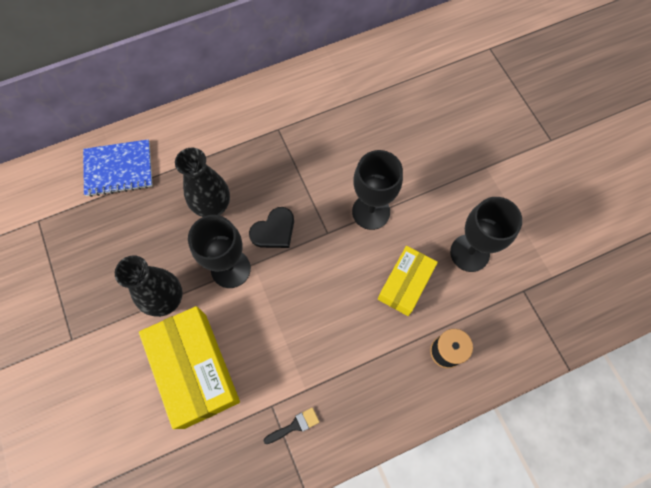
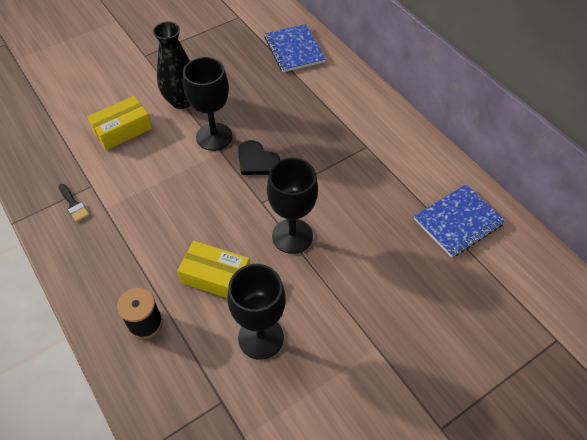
camera: 80 degrees right, 15 degrees down
yellow box [139,306,240,429] -> yellow box [87,96,152,150], size x0.61
black vase [175,148,230,217] -> none
none -> blue notebook [414,184,505,258]

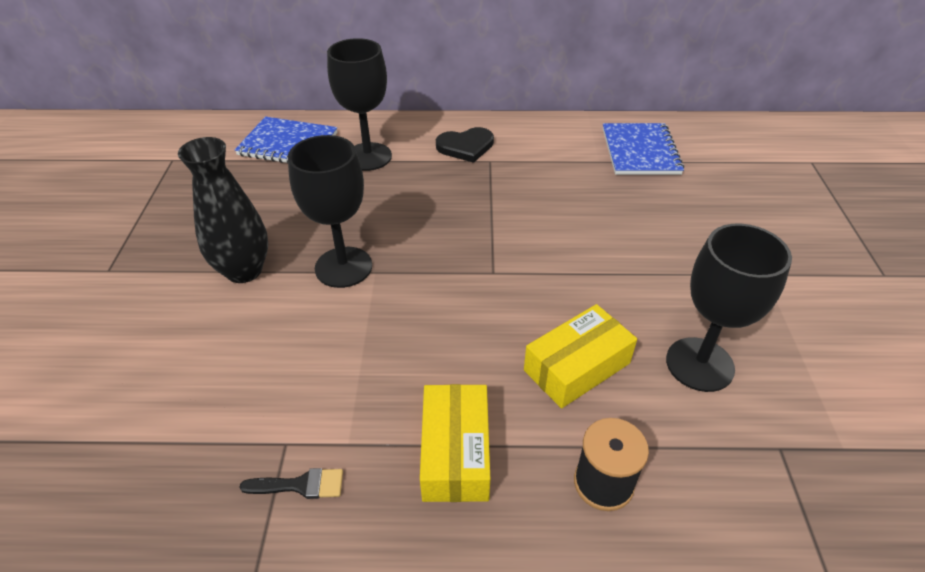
camera: 55 degrees left, 10 degrees down
yellow box [87,96,152,150] -> yellow box moved to [420,384,490,502]
black heart [238,140,280,175] -> black heart moved to [436,127,494,163]
black goblet [267,158,318,254] -> black goblet moved to [327,38,392,171]

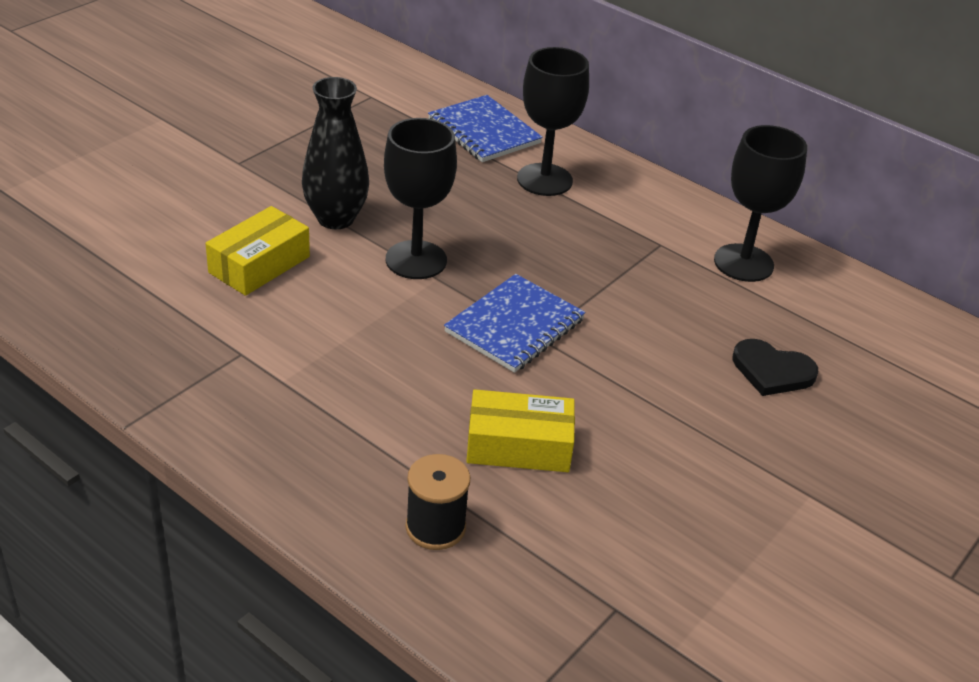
camera: 35 degrees right, 5 degrees down
black brush [239,468,343,499] -> none
yellow box [420,384,490,502] -> yellow box moved to [205,206,310,296]
black heart [436,127,494,163] -> black heart moved to [732,339,818,396]
blue notebook [603,123,684,175] -> blue notebook moved to [444,274,585,373]
black goblet [666,223,792,392] -> black goblet moved to [714,125,807,282]

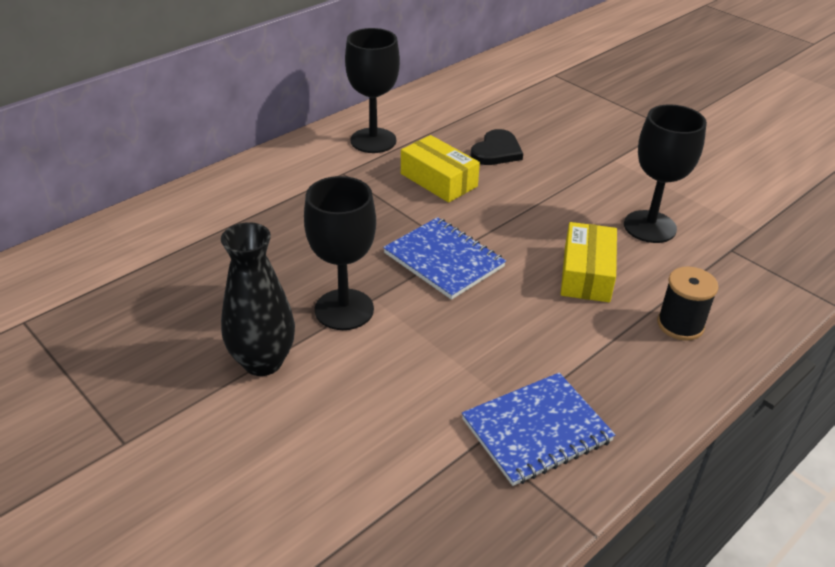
camera: 80 degrees left, 0 degrees up
yellow box [205,206,310,296] -> yellow box moved to [401,135,480,203]
blue notebook [428,95,543,162] -> blue notebook moved to [462,373,615,486]
black goblet [517,47,589,196] -> black goblet moved to [624,104,707,243]

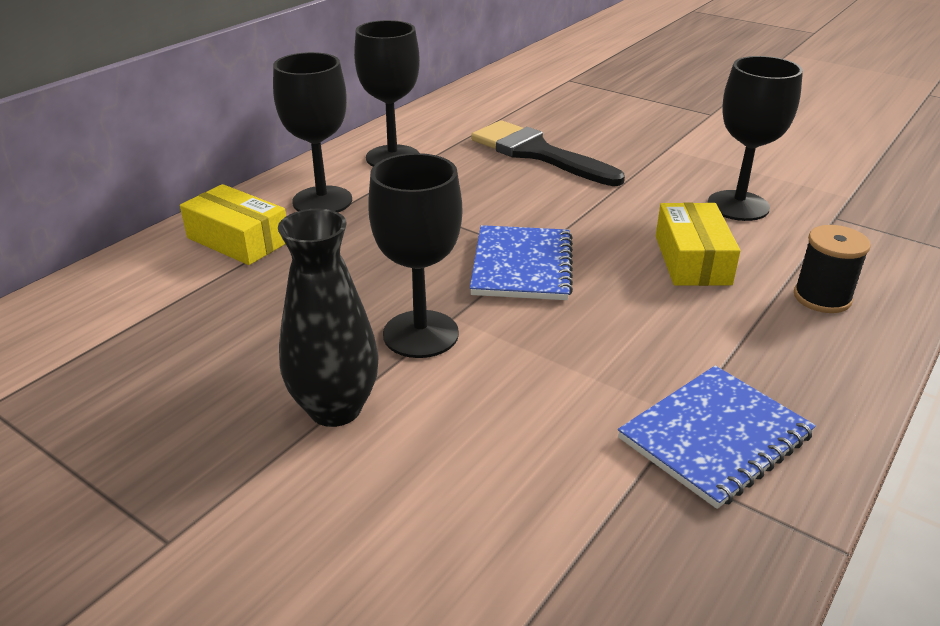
camera: 10 degrees left, 5 degrees down
blue notebook [383,217,506,300] -> blue notebook turned 60 degrees clockwise [470,225,573,300]
yellow box [401,135,480,203] -> yellow box moved to [180,184,286,265]
black heart [471,129,523,165] -> black brush [471,120,625,186]
none -> black goblet [273,52,352,212]

